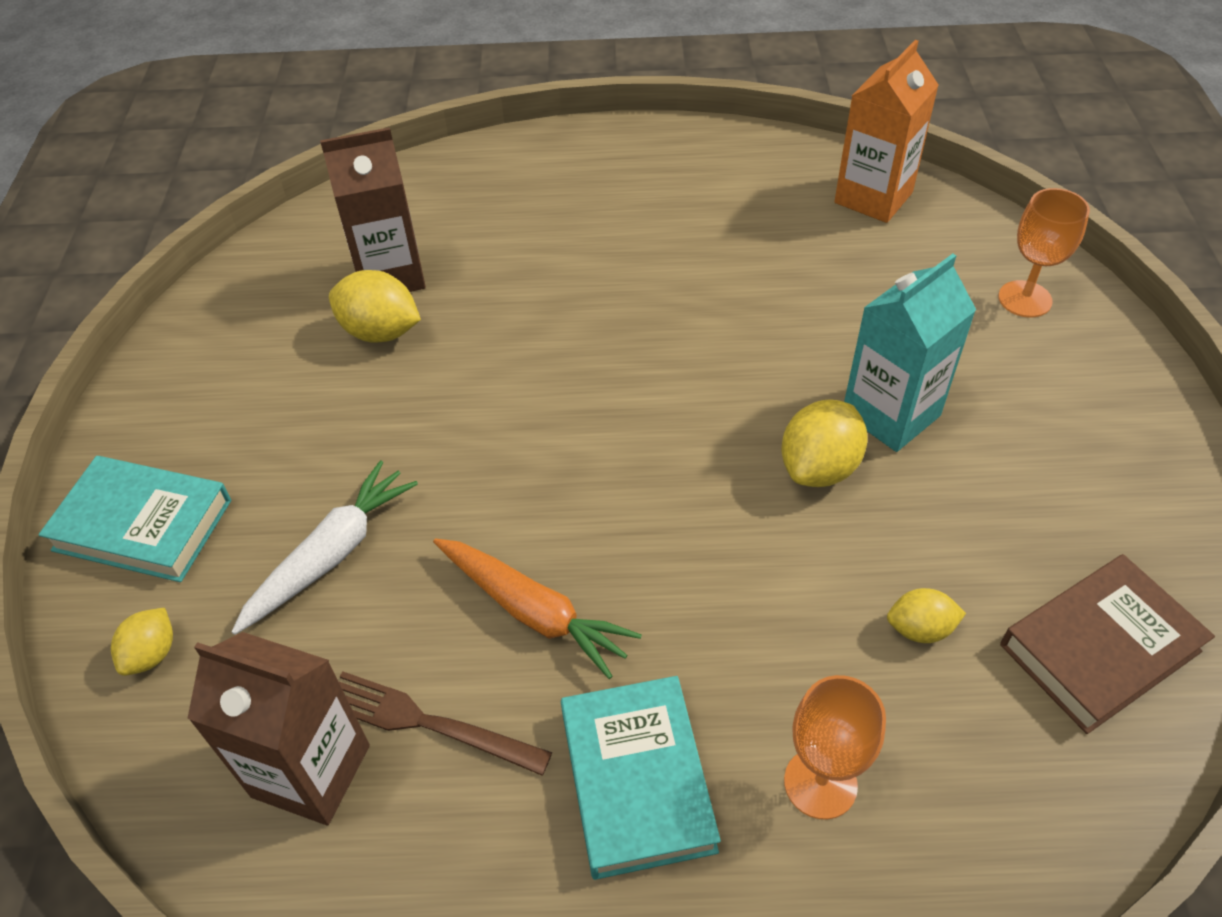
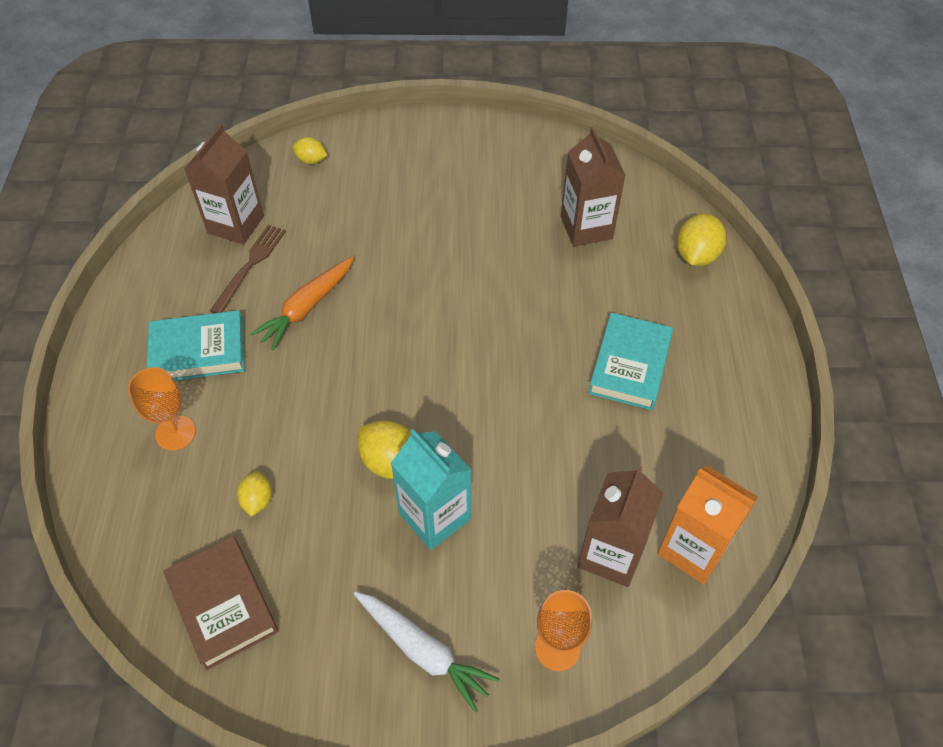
camera: 90 degrees right, 5 degrees up
turquoise book [38,456,231,582] -> turquoise book moved to [588,313,673,410]
white carrot [231,460,418,635] -> white carrot moved to [354,592,499,713]
yellow lemon [329,270,421,343] -> yellow lemon moved to [677,214,726,266]
none -> brown carton [578,466,663,587]

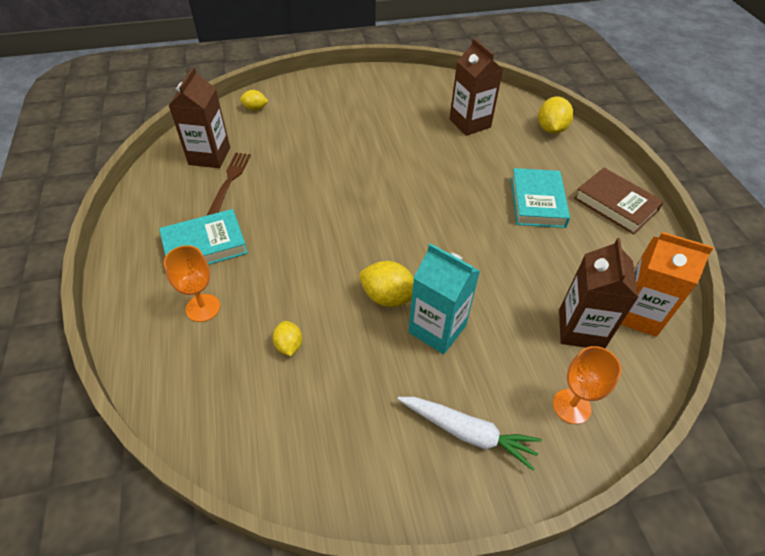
camera: 15 degrees left, 5 degrees down
brown book [163,536,278,670] -> brown book moved to [574,168,664,235]
orange carrot [250,256,354,350] -> none

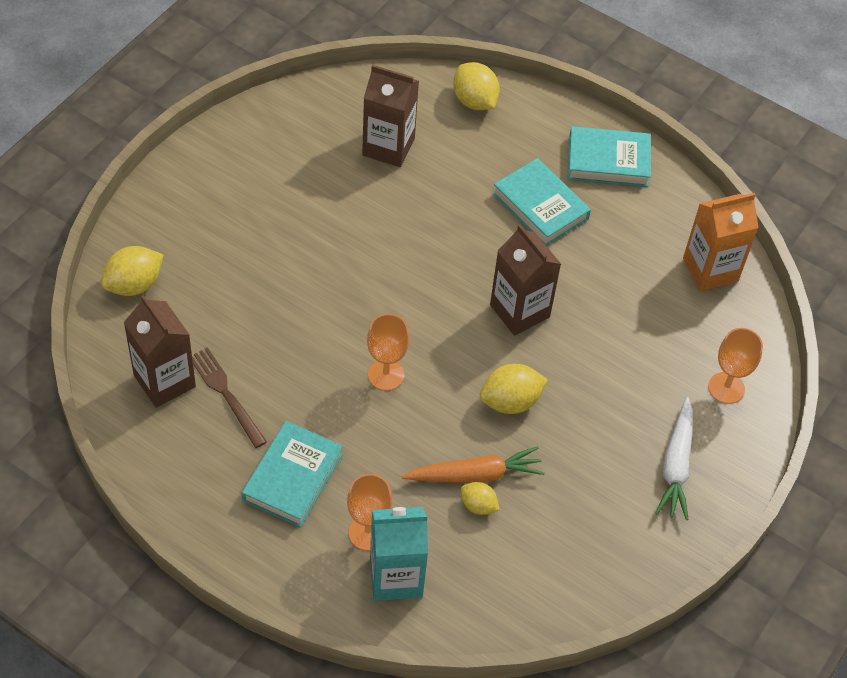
camera: 45 degrees left, 5 degrees up
yellow lemon [240,90,268,111] -> yellow lemon [101,246,163,296], size x1.65
white carrot [397,397,542,470] -> white carrot turned 120 degrees clockwise [655,397,693,520]
turquoise carton [408,243,480,354] -> turquoise carton moved to [370,507,428,601]
brown carton [559,238,639,348] -> brown carton moved to [490,225,561,336]
brown book [574,168,664,235] -> turquoise book [568,126,651,187]
none -> orange goblet [367,314,409,391]
none -> orange carrot [402,446,545,483]

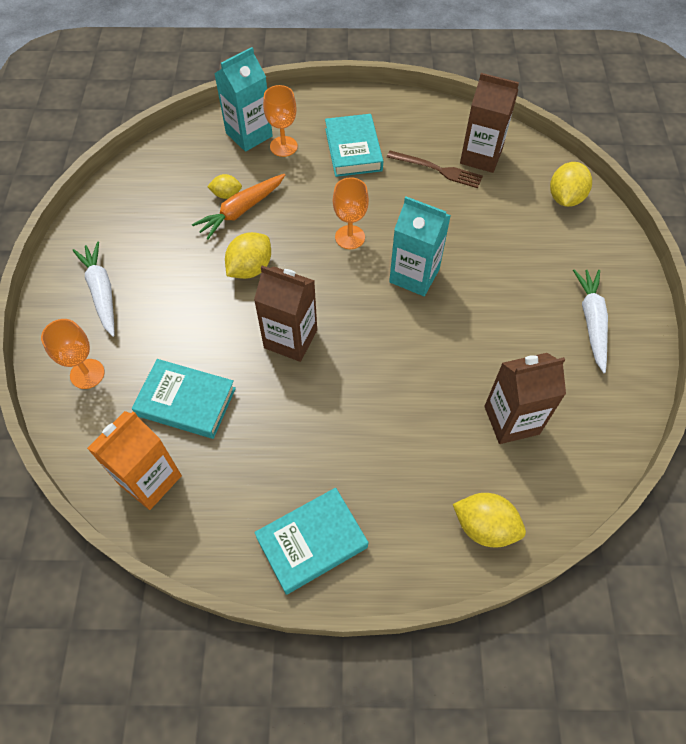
camera: 150 degrees right, 5 degrees up
turquoise book [493,158,591,246] -> turquoise book moved to [132,359,236,439]
none -> turquoise carton [389,197,451,296]
none -> white carrot [573,269,608,373]

